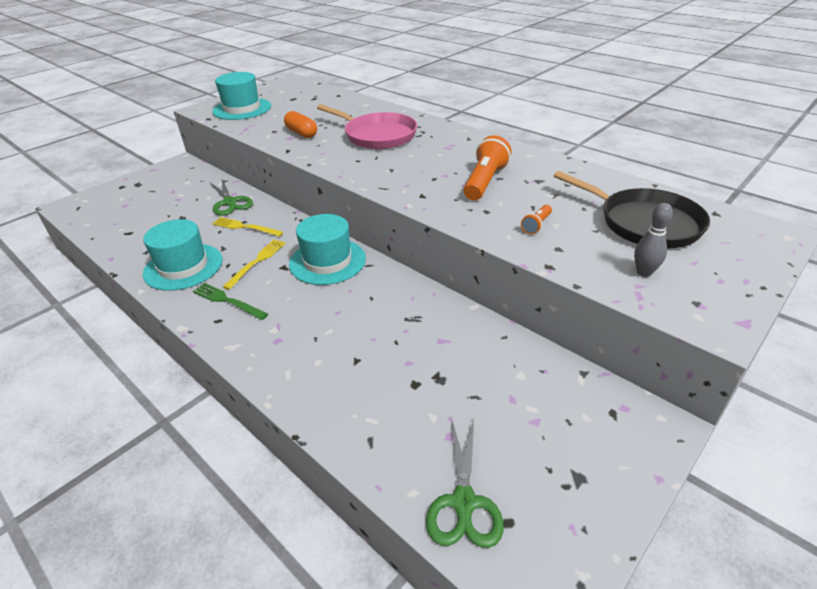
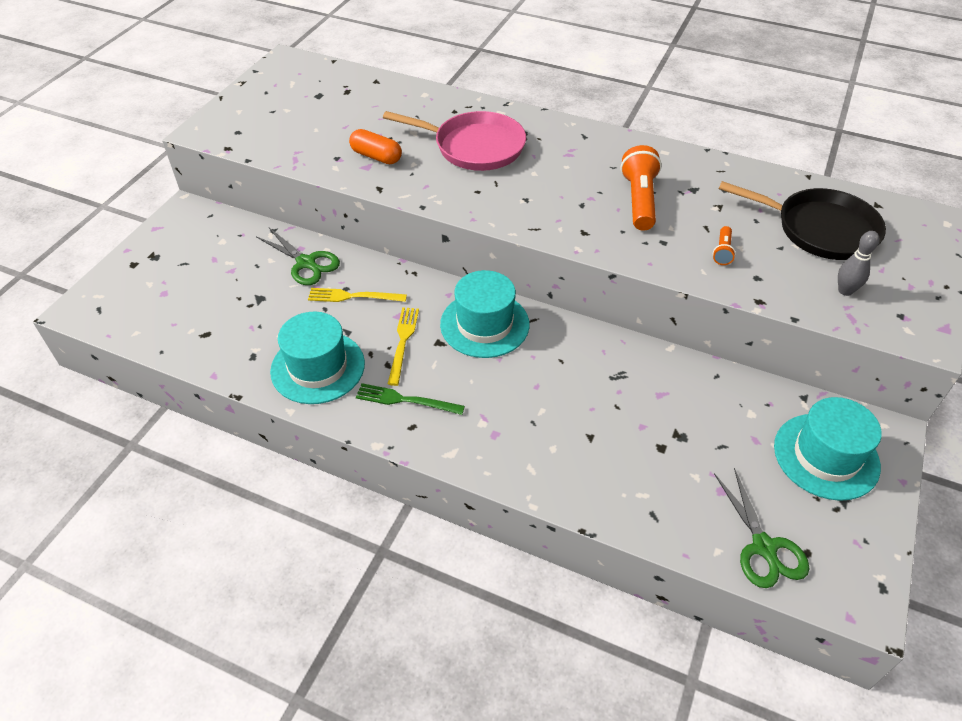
camera: 20 degrees left, 10 degrees up
turquoise hat [212,72,271,120] -> turquoise hat moved to [774,397,882,501]

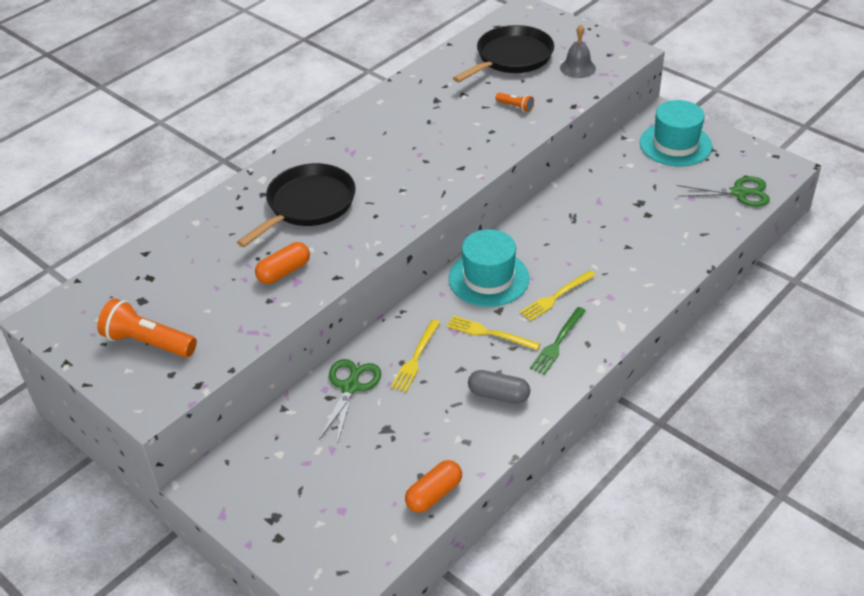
camera: 70 degrees left, 5 degrees down
green scissors [257,228,340,285] -> green scissors turned 45 degrees counterclockwise [319,359,381,444]
turquoise hat [270,312,365,404] -> grey capsule [468,370,530,404]
pink pan [383,111,526,171] -> black pan [237,163,356,247]
orange flashlight [620,145,662,230] -> orange flashlight moved to [97,298,197,357]
grey bowling pin [838,231,880,296] -> grey bell [560,24,596,78]
none -> orange capsule [405,460,462,513]
none -> yellow fork [520,270,596,321]

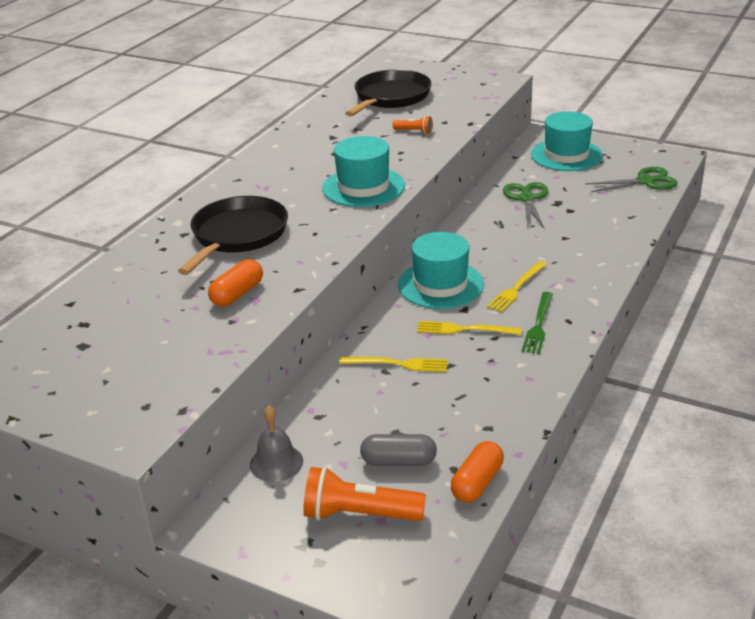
camera: 15 degrees left, 10 degrees down
orange flashlight [97,298,197,357] -> orange flashlight moved to [303,467,426,521]
green scissors [319,359,381,444] -> green scissors moved to [503,182,548,228]
yellow fork [391,320,440,392] -> yellow fork turned 90 degrees counterclockwise [339,357,448,372]
grey capsule [468,370,530,404] -> grey capsule moved to [360,434,437,466]
grey bell [560,24,596,78] -> grey bell moved to [250,406,303,482]
none -> turquoise hat [323,136,405,207]

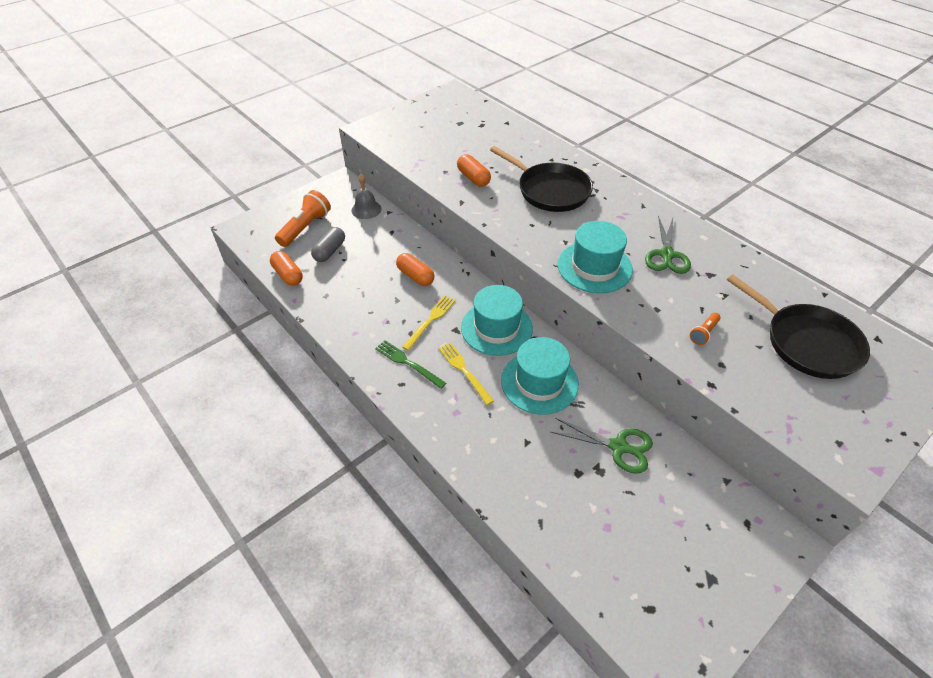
camera: 110 degrees right, 15 degrees up
yellow fork [339,357,448,372] -> orange capsule [396,253,434,286]
turquoise hat [531,111,602,171] -> turquoise hat moved to [501,337,579,415]
green scissors [585,167,677,192] -> green scissors moved to [645,216,691,274]

